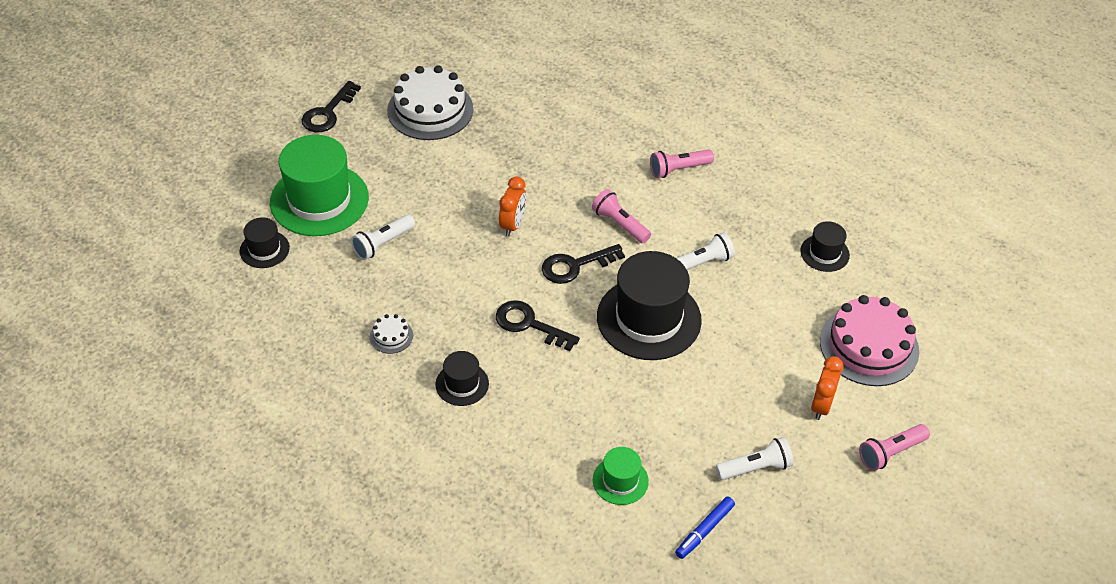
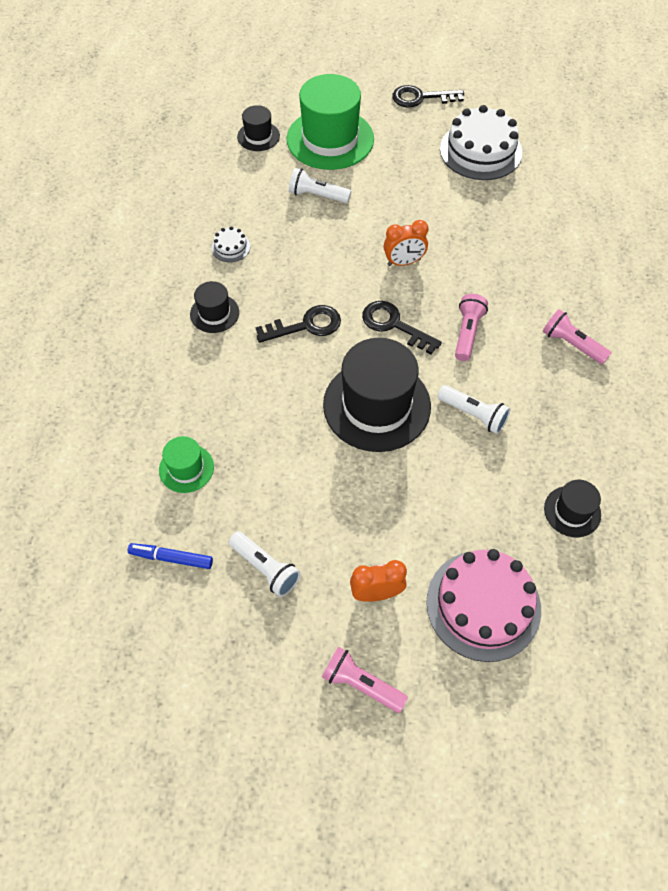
camera: 60 degrees right, 10 degrees up
black key [496,300,580,351] -> black key turned 75 degrees clockwise [255,305,341,343]

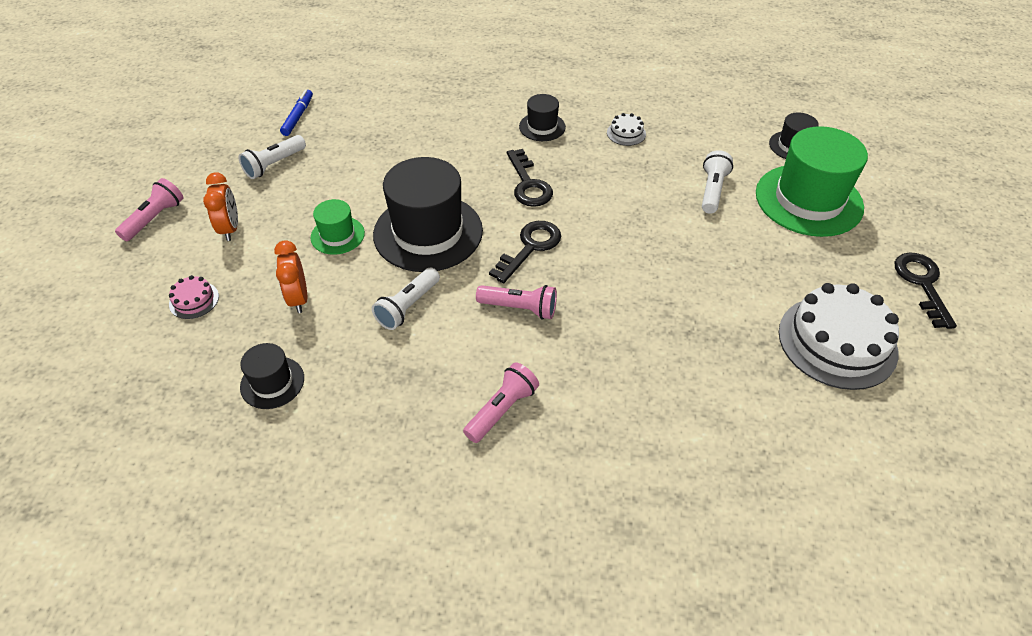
camera: 90 degrees right, 10 degrees down
green hat [159,436,214,493] -> green hat moved to [311,199,365,255]
orange clock [384,220,429,266] -> orange clock moved to [274,240,307,313]
pink cake [426,549,541,662] -> pink cake [169,275,219,319], size x0.44

